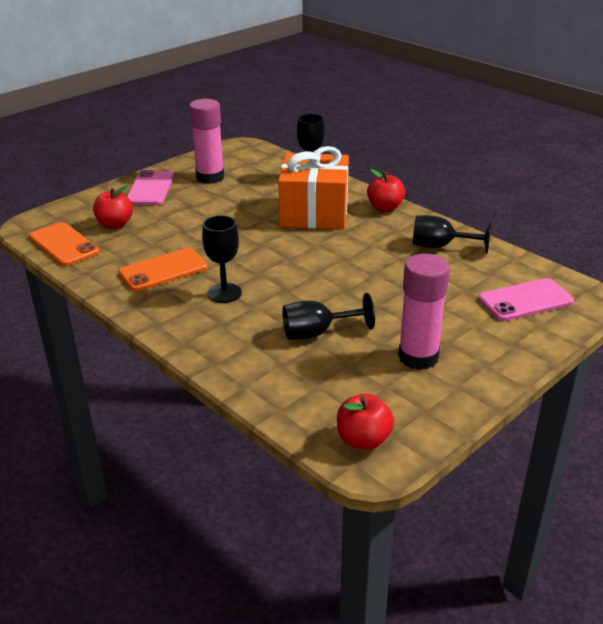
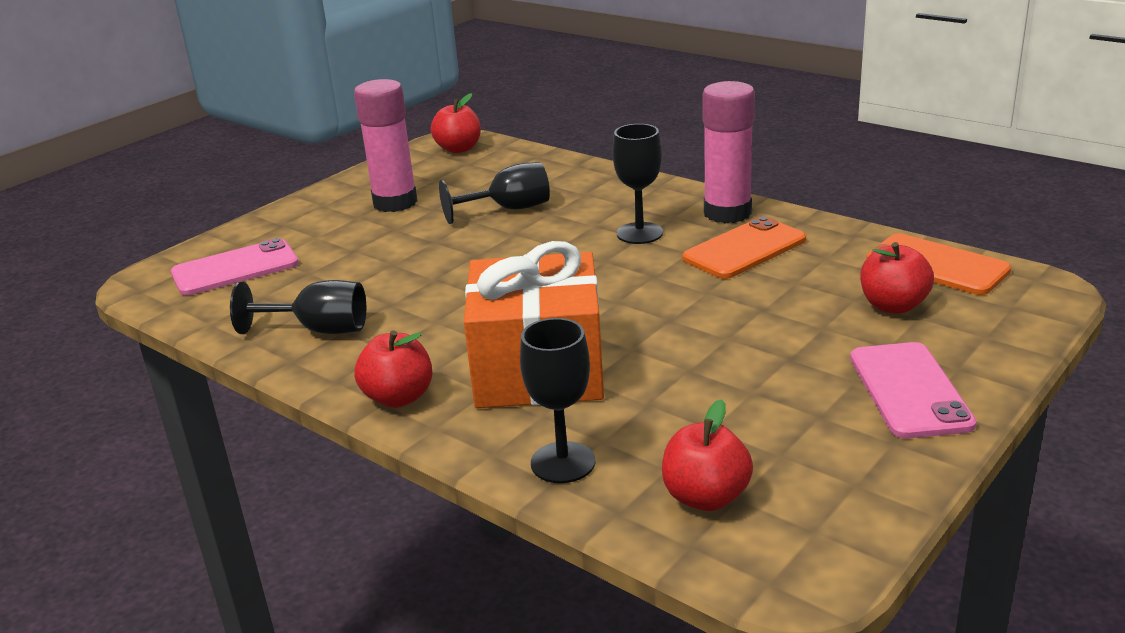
camera: 175 degrees right, 5 degrees down
pink glue stick [189,99,224,184] -> pink glue stick moved to [703,81,755,224]
none -> red apple [662,399,753,511]

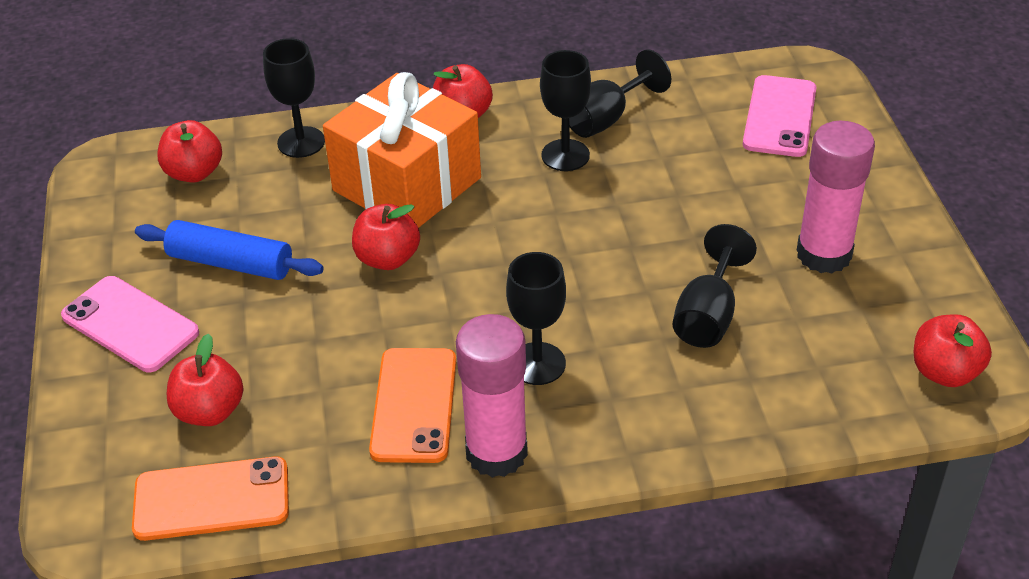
camera: 130 degrees right, 15 degrees up
none -> blue rolling pin [135,220,324,280]
none -> red apple [352,204,420,270]
none -> black goblet [540,50,591,171]

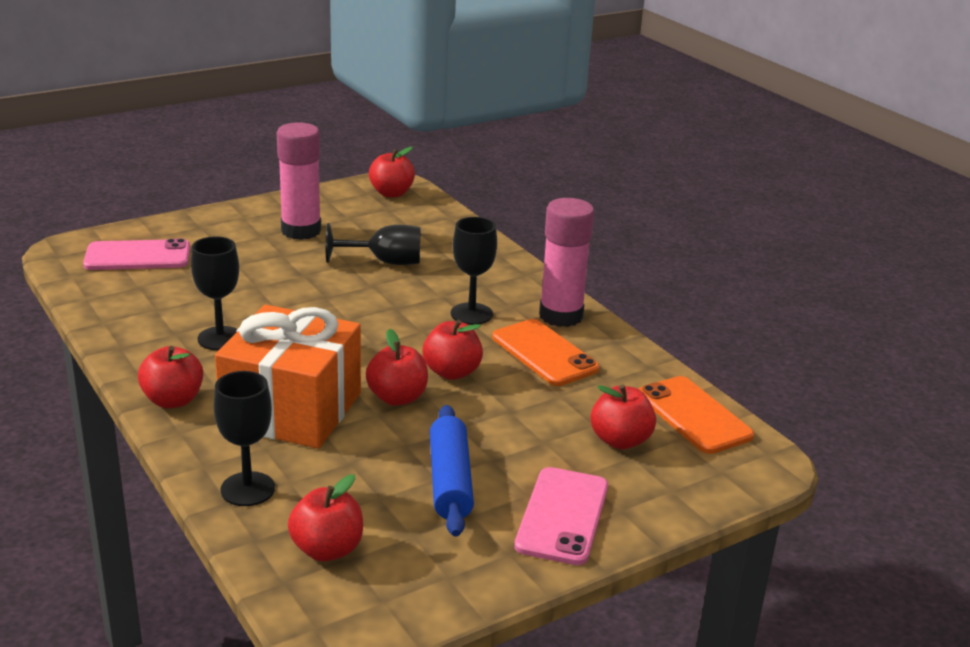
camera: 115 degrees left, 15 degrees down
orange phone [369,348,456,463] -> orange phone turned 75 degrees clockwise [492,319,600,386]
black goblet [569,49,671,138] -> none
none -> red apple [423,320,483,380]

